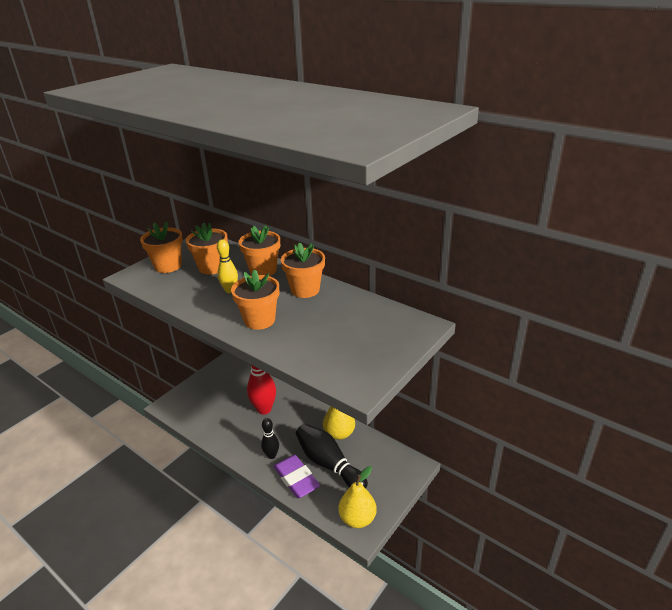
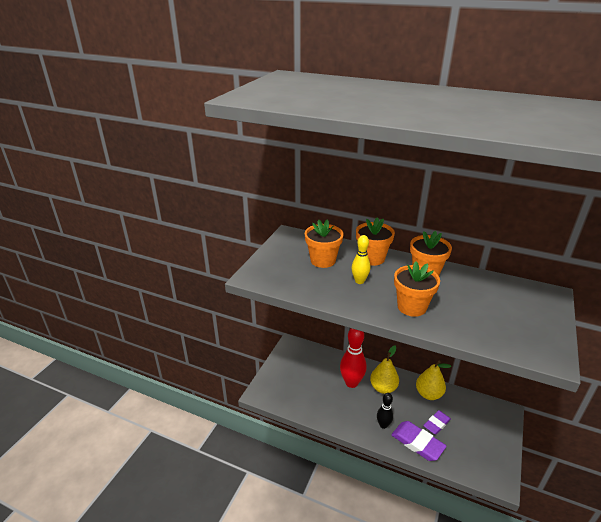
camera: 15 degrees left, 0 degrees up
orange flower pot [140,222,183,273] -> none
black bowling pin [296,424,368,488] -> purple eraser [423,410,451,435]
yellow pear [338,466,377,528] -> yellow pear moved to [370,345,399,394]

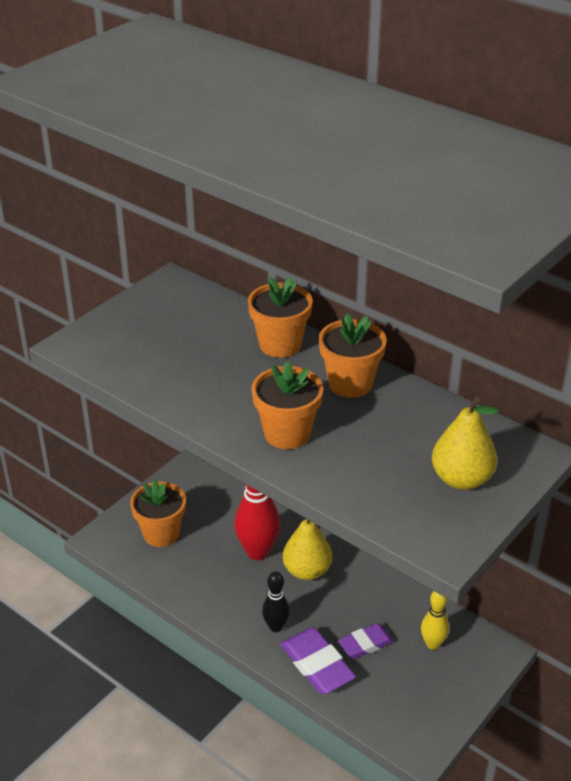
camera: 15 degrees right, 5 degrees up
orange flower pot [305,219,343,268] -> orange flower pot moved to [130,480,186,547]
yellow bowling pin [352,235,370,284] -> yellow bowling pin moved to [421,591,449,650]
yellow pear [416,360,451,400] -> yellow pear moved to [432,397,499,490]

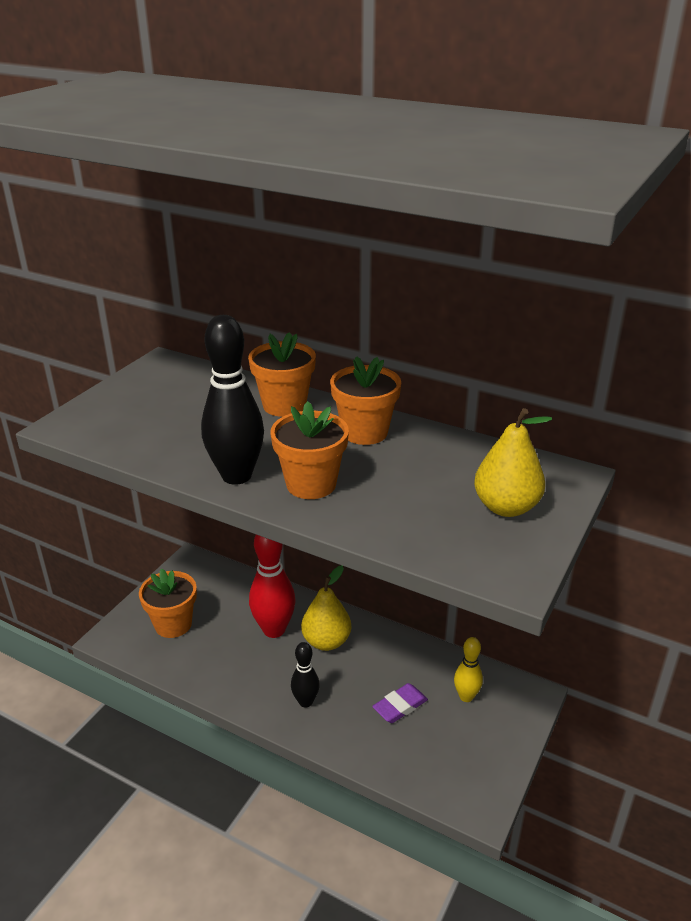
camera: 10 degrees left, 5 degrees down
purple eraser [280,627,356,694] -> none
none -> black bowling pin [201,315,264,485]

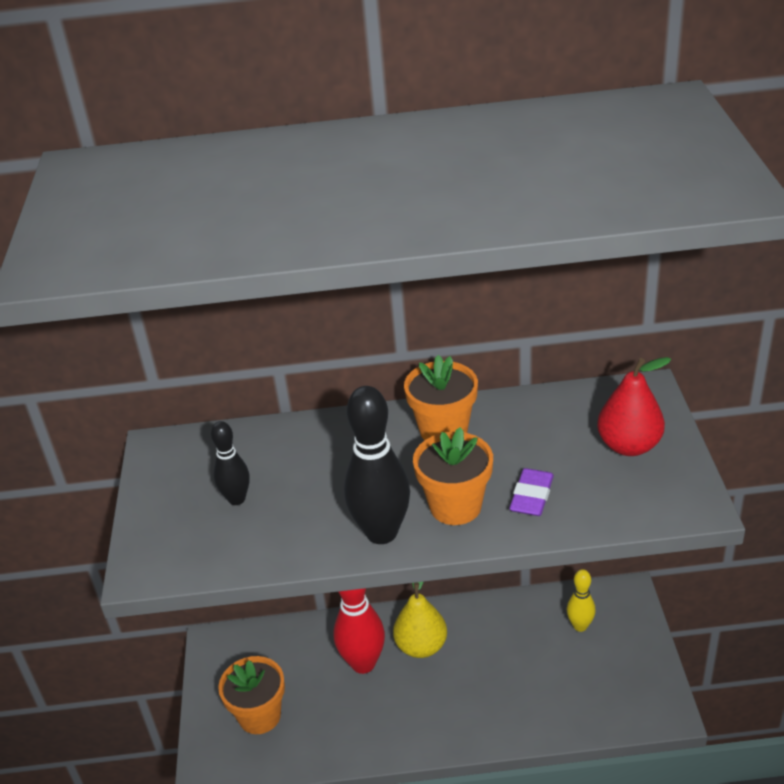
camera: 30 degrees left, 5 degrees up
orange flower pot [248,332,316,417] -> none
black bowling pin [291,642,320,708] -> black bowling pin moved to [211,421,250,505]
purple eraser [372,683,428,723] -> purple eraser moved to [509,468,554,516]
yellow pear [474,408,552,517] -> red pear [597,357,672,456]

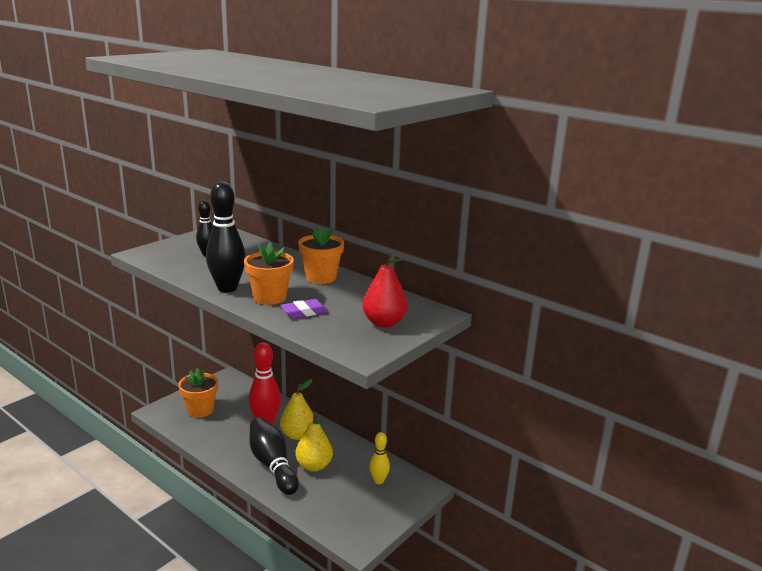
camera: 40 degrees right, 15 degrees down
none -> black bowling pin [249,418,299,495]
none -> yellow pear [295,414,333,472]

